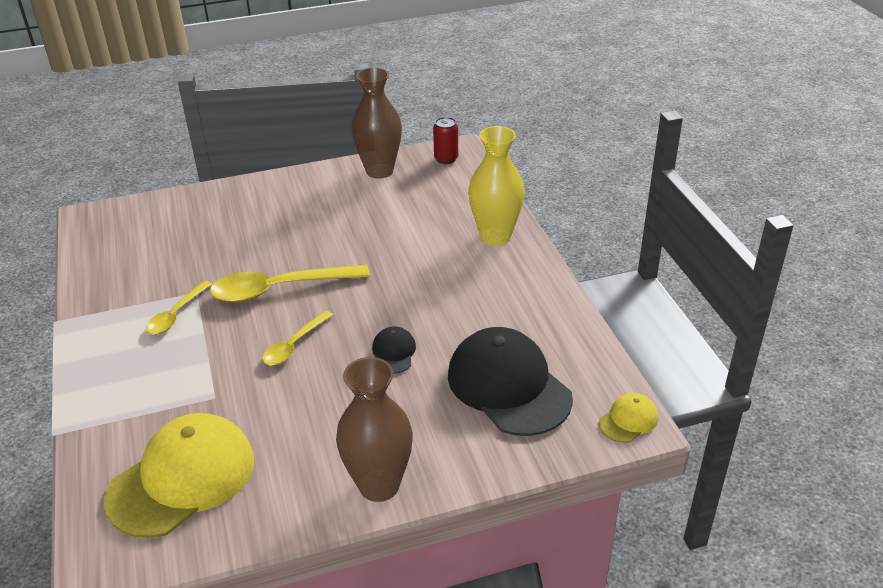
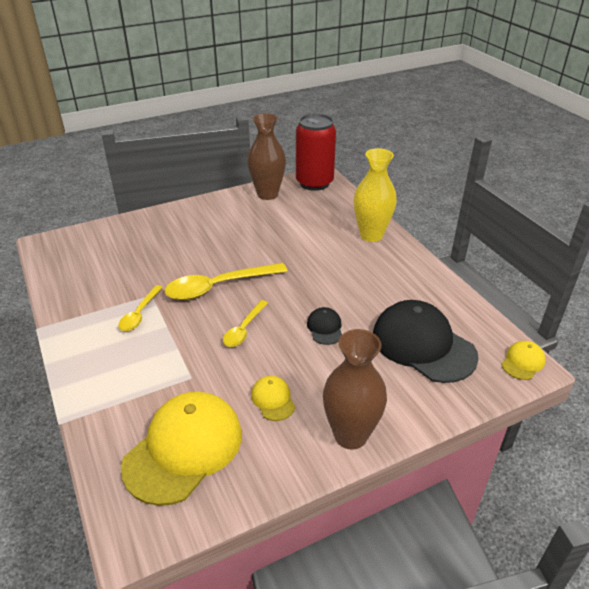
camera: 10 degrees left, 0 degrees up
red can [433,117,458,164] -> red can [296,114,336,191], size x2.09
none -> yellow cap [251,376,295,421]

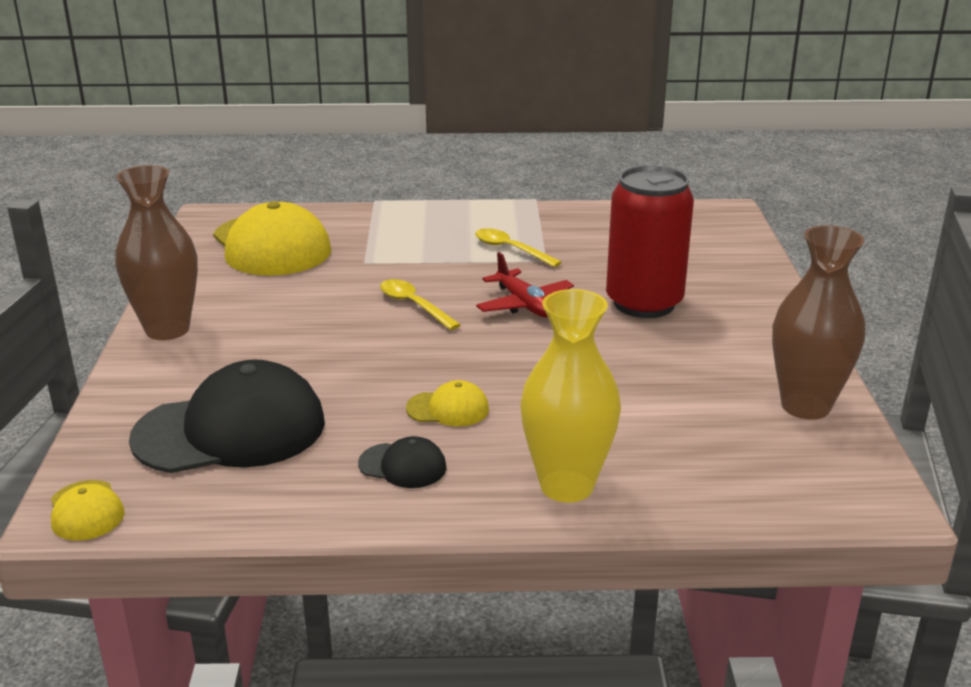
camera: 115 degrees right, 10 degrees down
yellow spoon [165,263,287,300] -> red plane [476,252,574,317]
yellow cap [251,376,295,421] -> yellow cap moved to [406,380,489,427]
red can [296,114,336,191] -> red can moved to [606,165,694,318]
black cap [307,307,342,345] -> black cap moved to [358,436,446,488]

